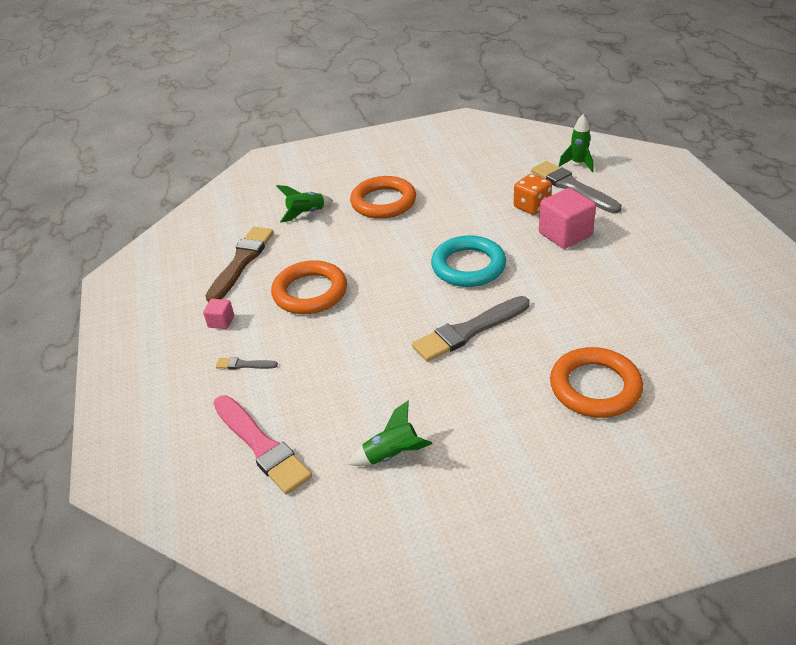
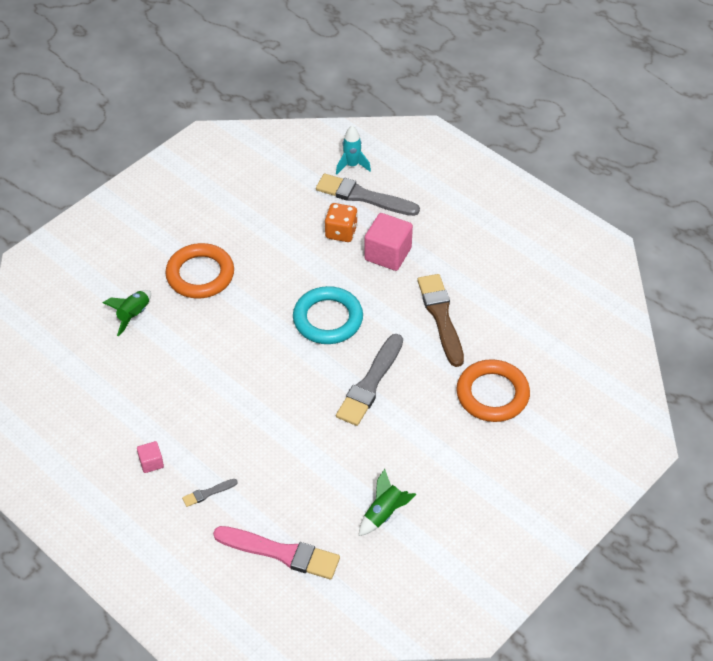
camera: 35 degrees left, 10 degrees up
brown brush [206,227,274,302] -> brown brush moved to [417,274,464,367]
orange ring [271,260,347,314] -> none
green rocket [559,114,594,172] -> turquoise rocket [336,126,371,175]

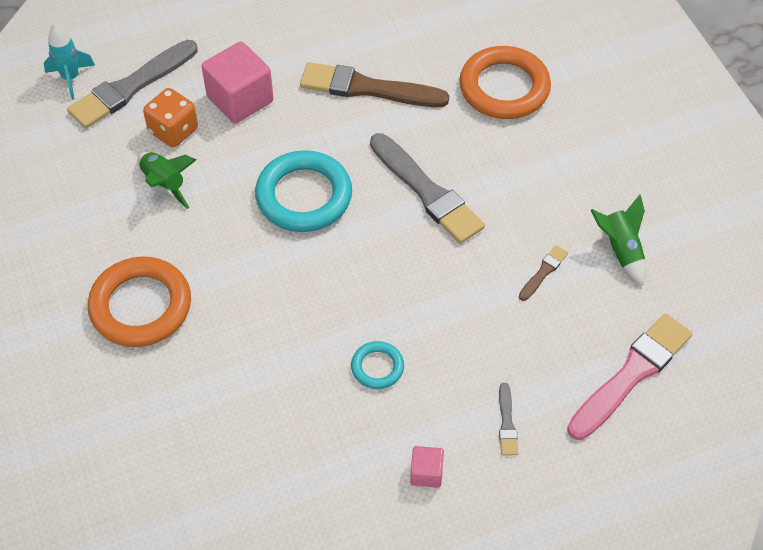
camera: 65 degrees left, 5 degrees up
green rocket [103,290,151,336] -> green rocket moved to [137,152,196,209]
none -> turquoise ring [351,341,404,389]
none -> brown brush [519,245,568,301]

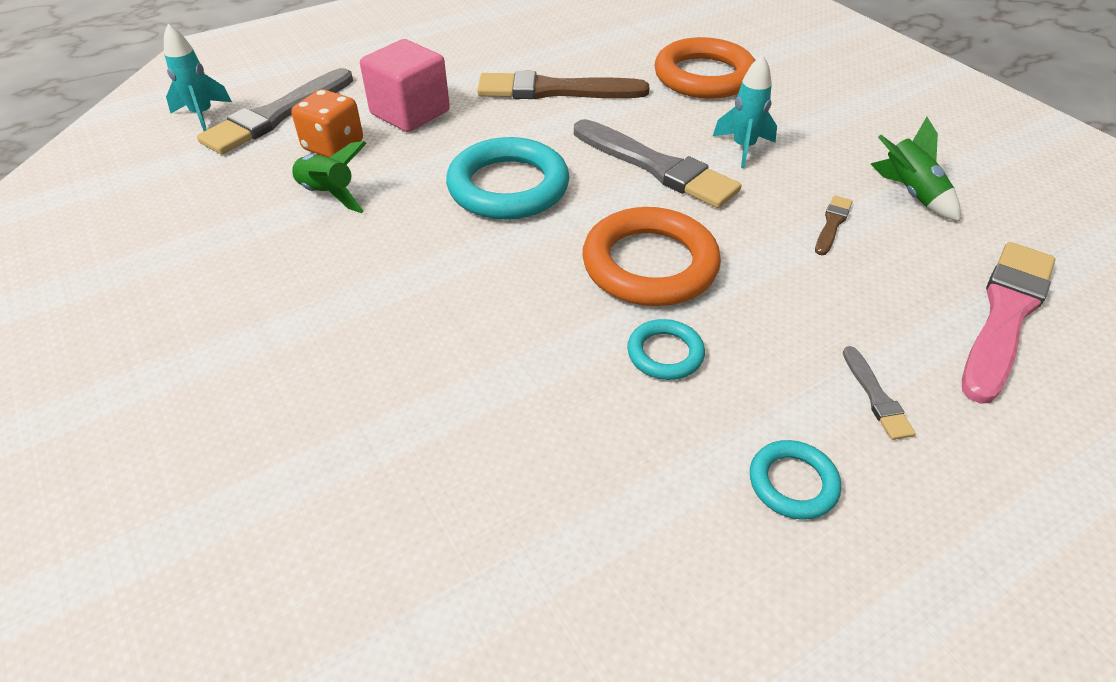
camera: 10 degrees left, 10 degrees down
orange ring [88,257,191,347] -> orange ring moved to [582,207,721,306]
pink cube [410,446,444,488] -> turquoise ring [750,440,841,520]
none -> turquoise rocket [713,54,777,168]

